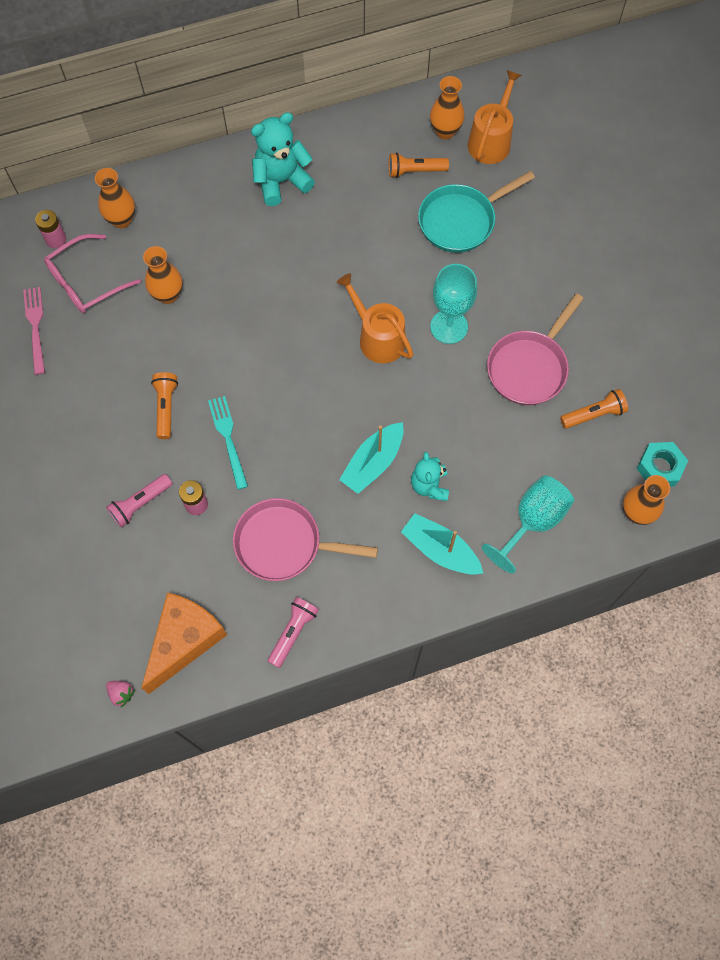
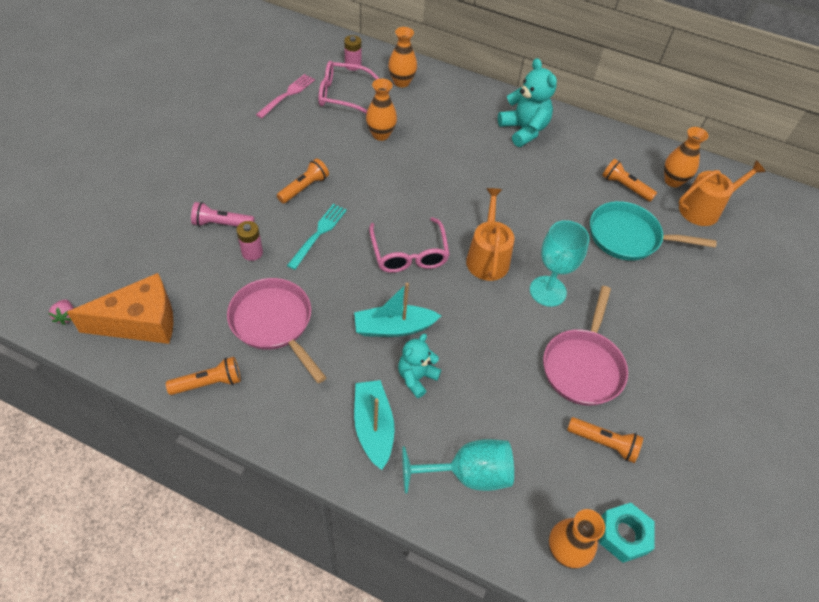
camera: 40 degrees right, 15 degrees down
turquoise teddy bear [251,112,315,206] -> turquoise teddy bear turned 45 degrees clockwise [498,58,557,147]
pink flashlight [268,597,319,668] -> orange flashlight [166,357,241,395]
pink pan [487,293,584,405] -> pink pan turned 60 degrees counterclockwise [543,286,628,406]
none -> pink glasses [369,217,450,273]

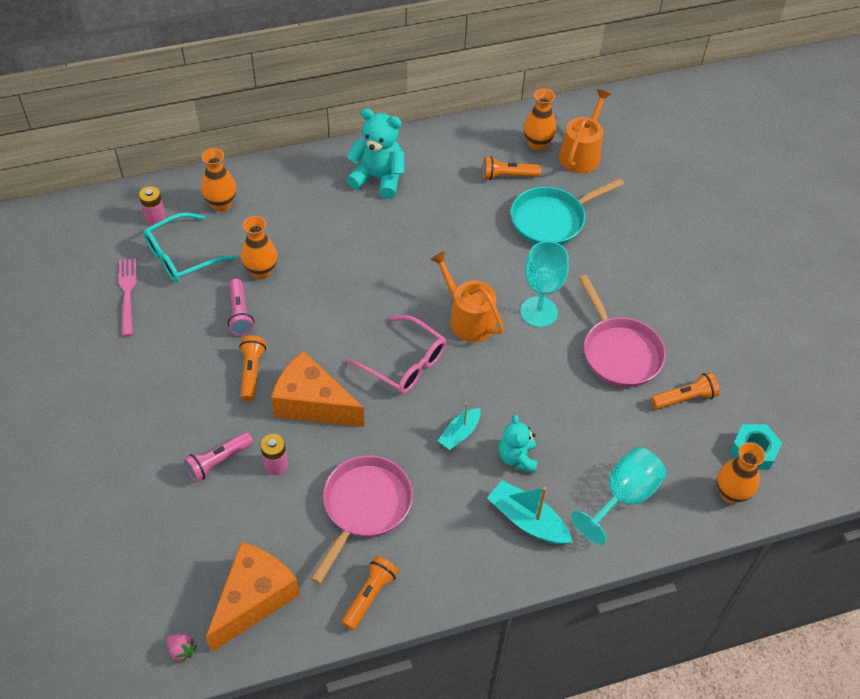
camera: 40 degrees left, 0 degrees up
pink pan [227,278,327,383] -> pink pan turned 105 degrees clockwise [311,455,413,584]
turquoise fork [287,204,347,270] -> orange cheese [271,351,365,427]
pink glasses [318,61,380,114] -> turquoise glasses [143,212,236,283]
turquoise boat [354,283,441,337] -> turquoise boat [438,402,481,450], size x0.65
none -> pink flashlight [228,278,254,336]

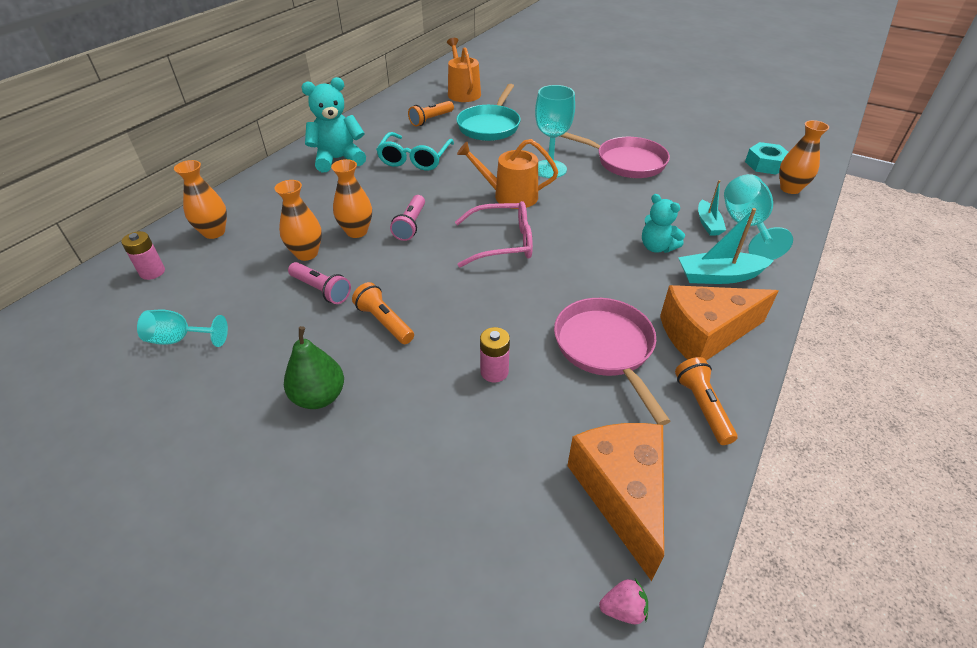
camera: 40 degrees left, 10 degrees down
pink fork [119,258,137,336] -> turquoise goblet [137,309,228,347]
turquoise glasses [143,212,236,283] -> turquoise glasses moved to [376,132,454,171]
pink flashlight [183,432,253,482] -> pink flashlight moved to [390,195,425,241]
orange cheese [271,351,365,427] -> orange cheese moved to [660,285,779,361]
turquoise boat [438,402,481,450] -> turquoise boat moved to [698,180,726,235]
orange vase [524,89,557,151] -> orange vase moved to [331,159,372,238]
orange flashlight [651,372,720,409] -> none
none -> green pear [284,326,344,409]

